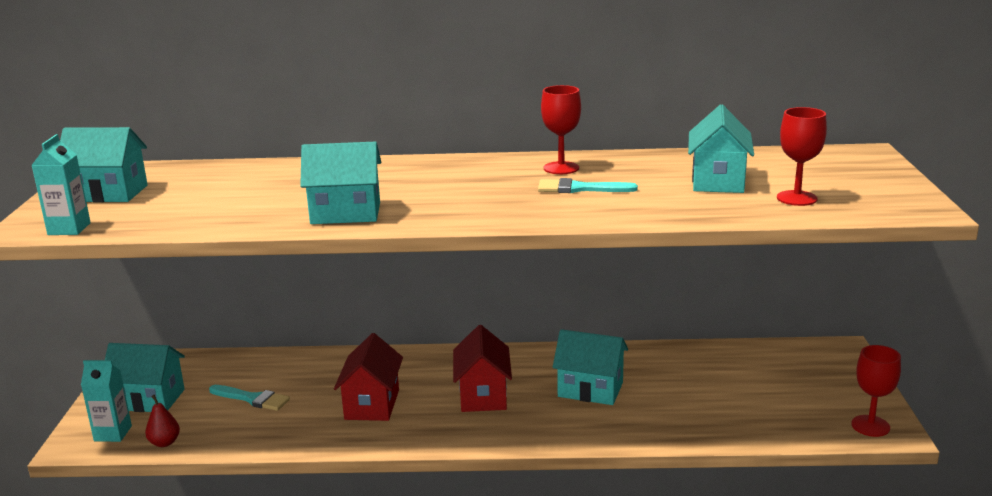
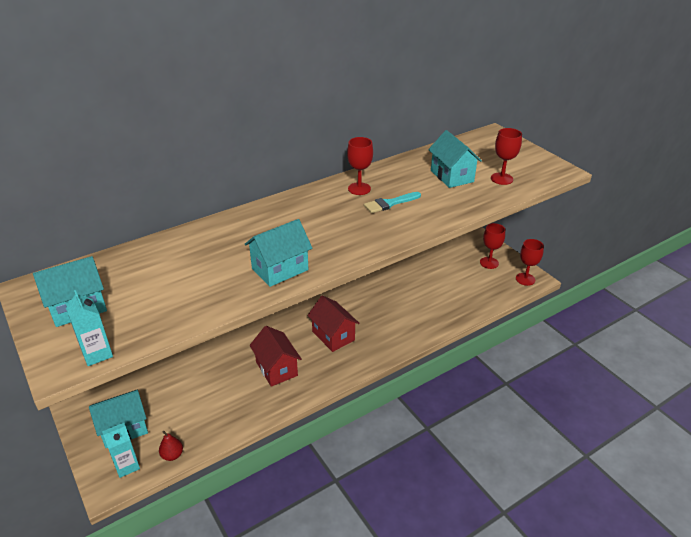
camera: 35 degrees left, 15 degrees up
turquoise brush [209,385,290,411] -> none
turquoise house [553,329,628,405] -> none
none -> red goblet [480,223,505,269]

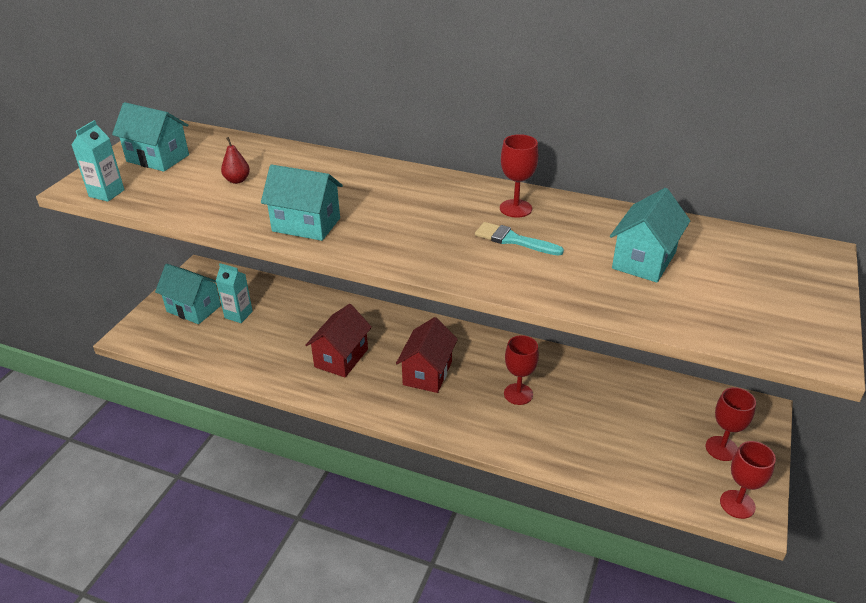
camera: 55 degrees right, 0 degrees up
turquoise carton [102,423,140,478] -> turquoise carton moved to [216,263,253,323]
red pear [159,431,183,461] -> red pear moved to [221,137,250,184]
red goblet [491,128,522,185] -> red goblet moved to [504,335,539,405]

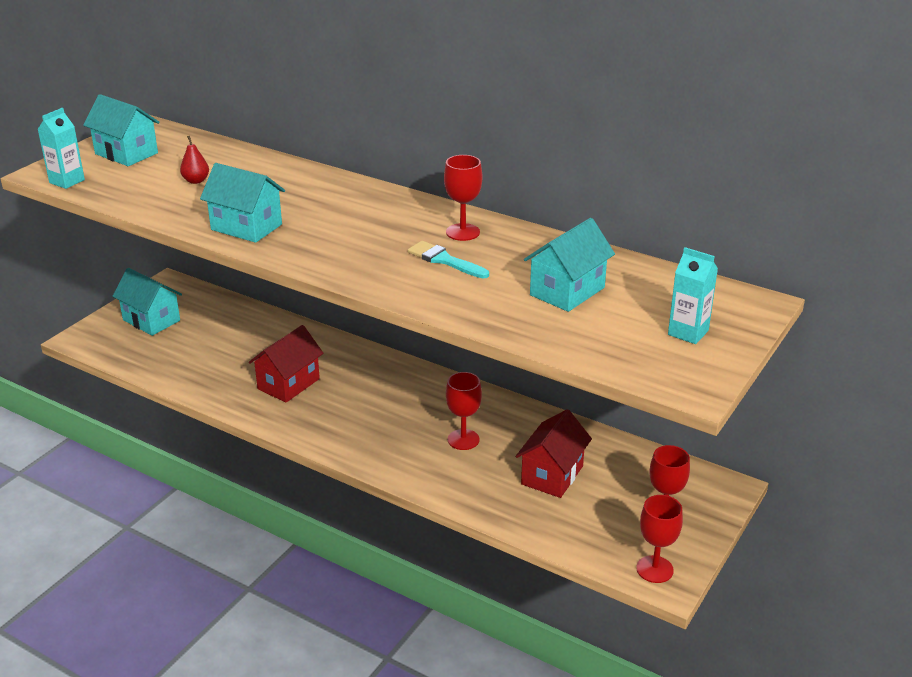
camera: 10 degrees right, 5 degrees down
turquoise carton [216,263,253,323] -> turquoise carton moved to [668,247,718,344]
red house [396,317,458,393] -> red house moved to [515,409,592,498]

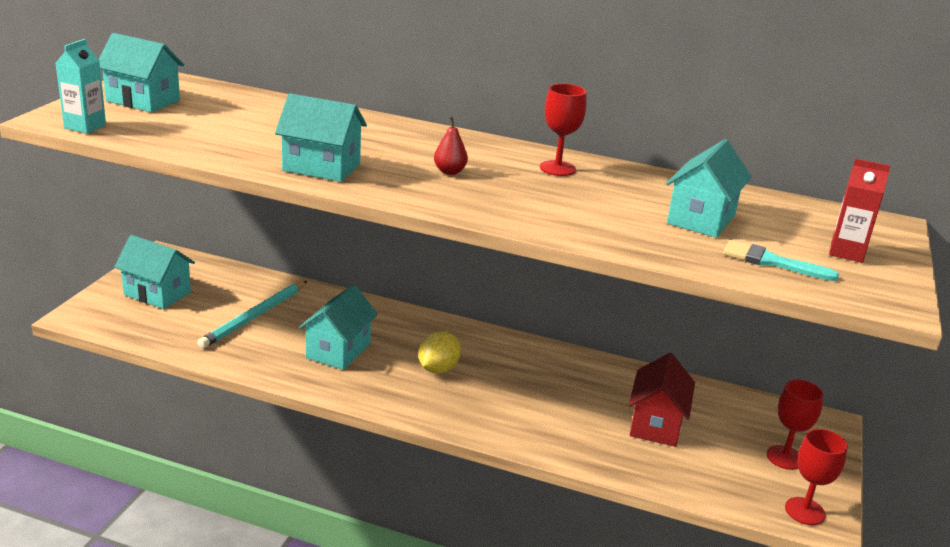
camera: 15 degrees left, 5 degrees down
red pear [180,136,209,184] -> red pear moved to [434,117,468,175]
red house [249,325,323,403] -> turquoise house [299,284,378,370]
turquoise brush [408,241,489,279] -> turquoise brush moved to [723,240,839,281]
red goblet [446,372,482,450] -> none
turquoise carton [668,247,718,344] -> red carton [829,158,891,263]
none -> turquoise pencil [197,281,307,349]
none -> yellow lemon [418,331,461,373]

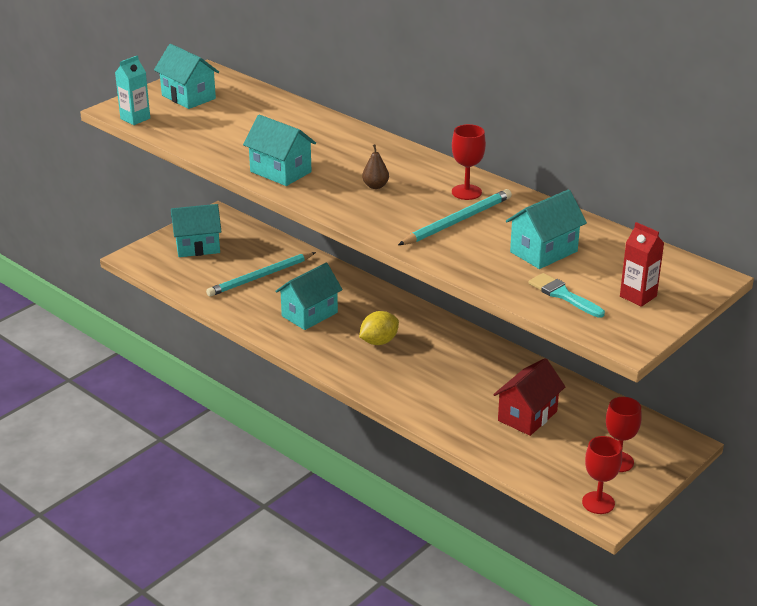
camera: 25 degrees right, 5 degrees up
turquoise house [114,235,195,309] -> turquoise house turned 60 degrees counterclockwise [171,204,222,257]
red pear [434,117,468,175] -> brown pear [362,144,389,189]
none -> turquoise pencil [398,189,512,245]

